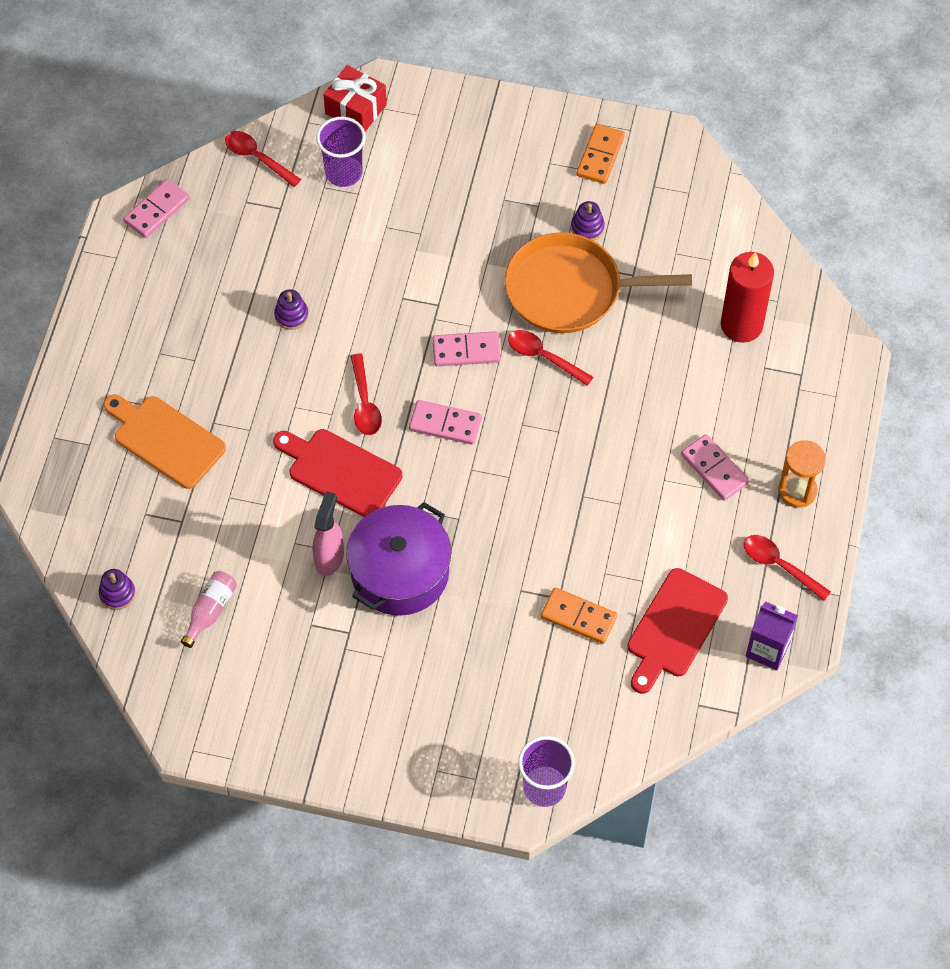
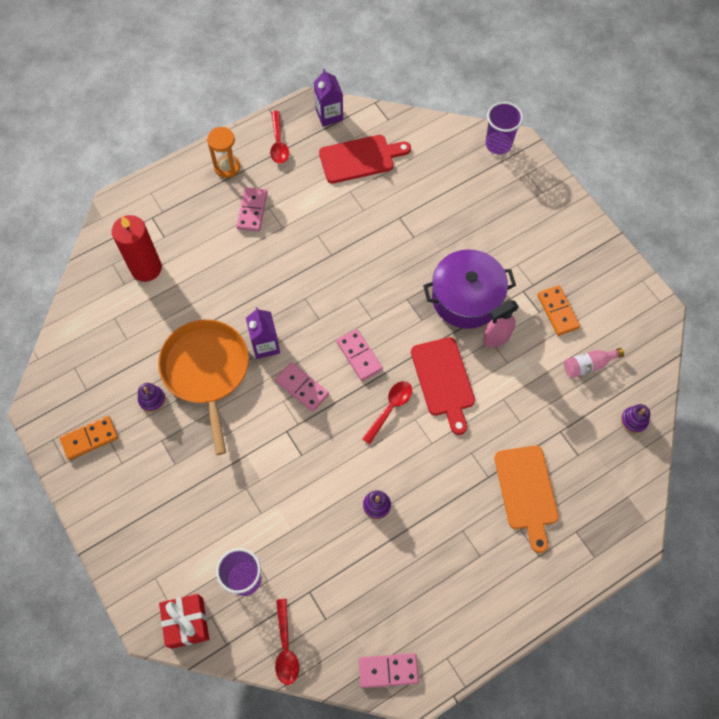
camera: 135 degrees left, 5 degrees up
orange pan [505,232,692,333] -> orange pan turned 150 degrees counterclockwise [158,319,249,455]
red spoon [508,330,593,386] -> purple carton [246,307,280,359]
orange domino [541,587,618,644] -> orange domino moved to [537,285,580,336]

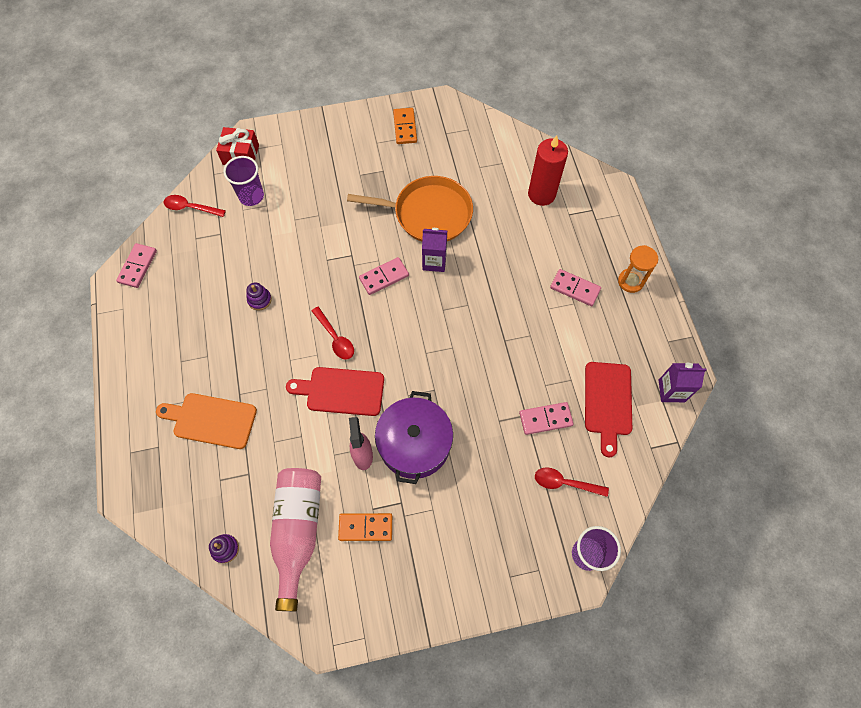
camera: 110 degrees right, 0 degrees up
purple stacking toy [138,383,165,412] -> none
red spoon [270,111,289,164] -> red spoon moved to [535,467,609,497]
pink domino [336,329,383,381] -> pink domino moved to [519,402,574,435]
pink bottle [564,348,624,378] -> pink bottle [270,468,321,611], size x2.12

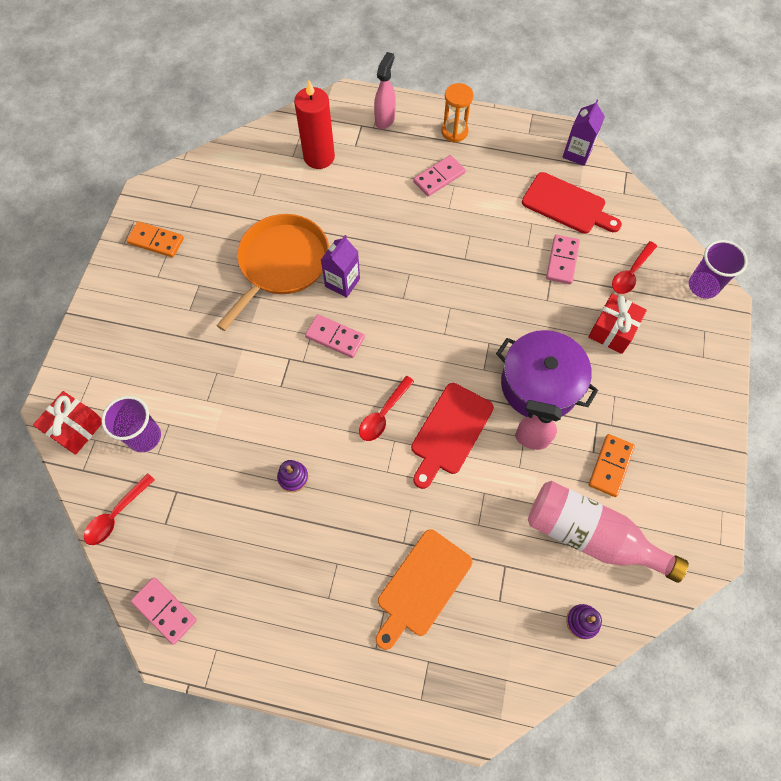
camera: 65 degrees left, 0 degrees up
red spoon [312,307,354,359] -> red spoon turned 135 degrees clockwise [359,376,414,441]
pink domino [359,257,409,295] -> pink domino turned 60 degrees counterclockwise [305,314,365,358]
none -> pink spray bottle [374,52,396,129]
none -> red gift [588,293,647,354]

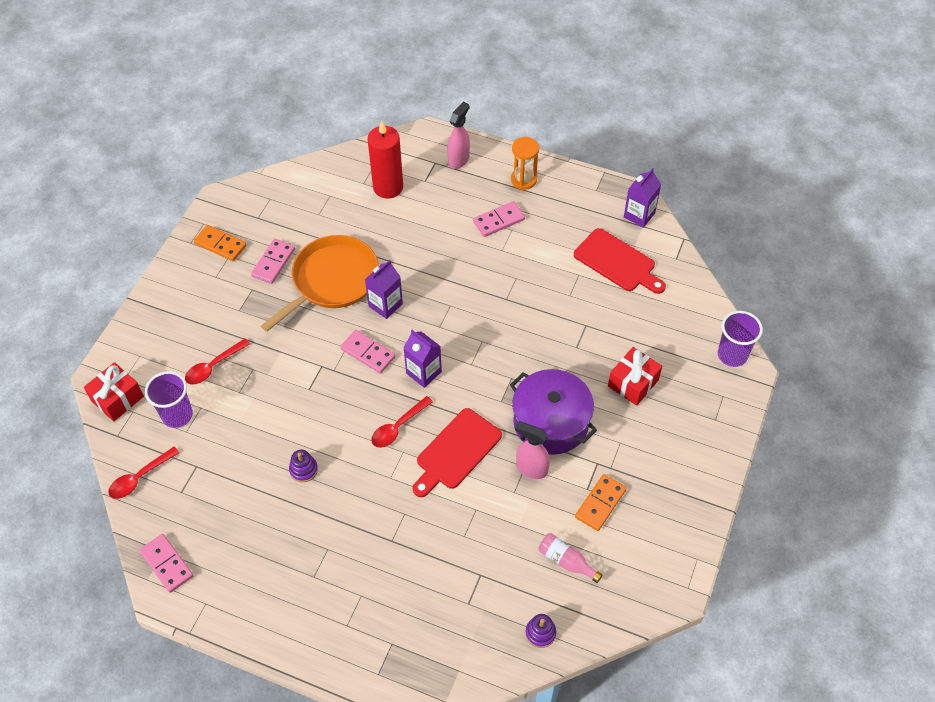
camera: 10 degrees right, 10 degrees down
orange cutting board [376,529,473,650] -> none
pink bottle [528,481,689,583] -> pink bottle [538,533,602,583], size x0.47
pink domino [546,235,580,284] -> pink domino moved to [251,239,295,284]
red spoon [612,241,657,294] -> red spoon moved to [185,339,250,385]
none -> purple carton [404,330,442,388]

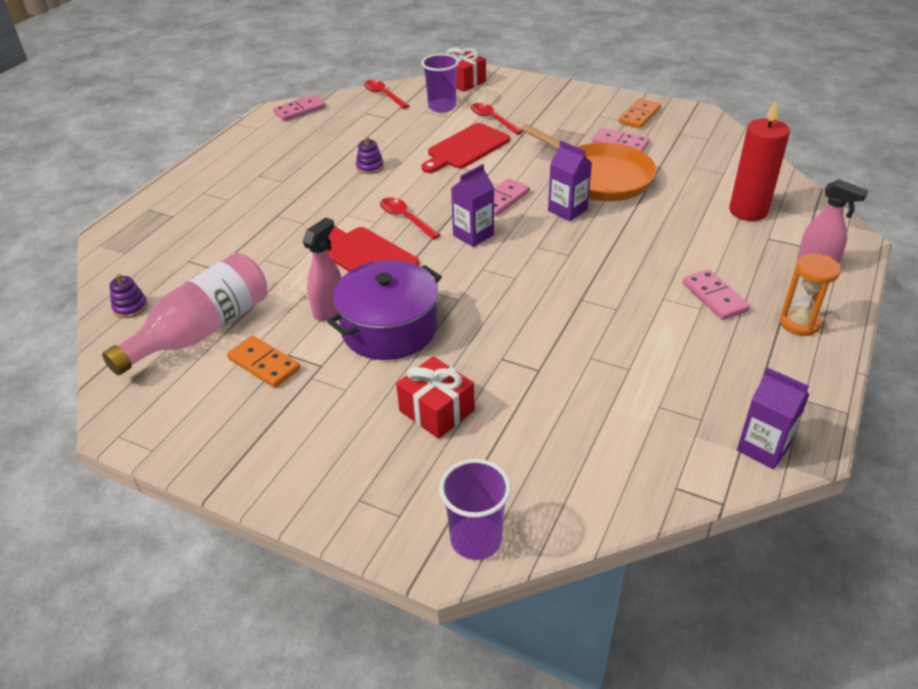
camera: 95 degrees right, 15 degrees down
pink bottle [538,533,602,583] -> pink bottle [102,253,268,376], size x2.12
red cutting board [574,228,666,294] -> red cutting board moved to [422,123,510,173]

